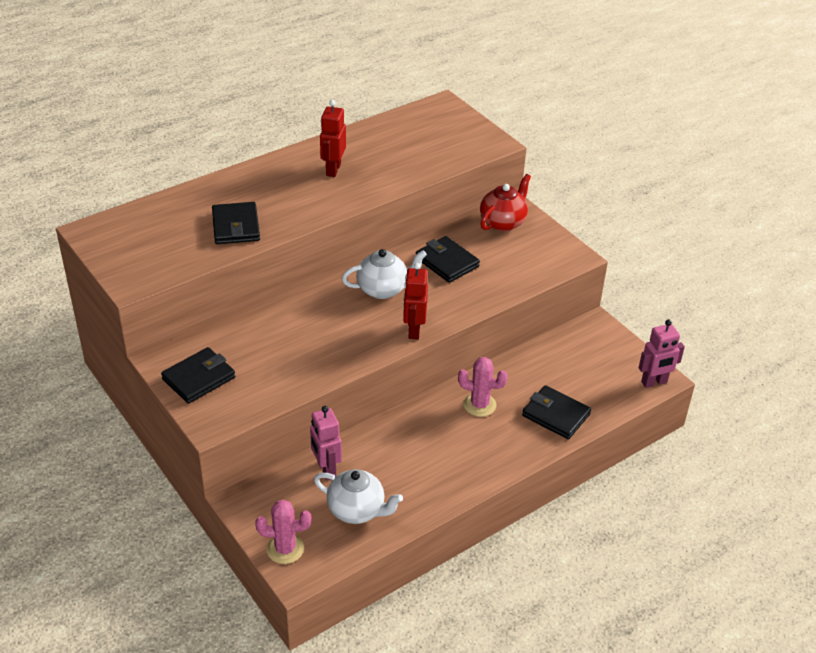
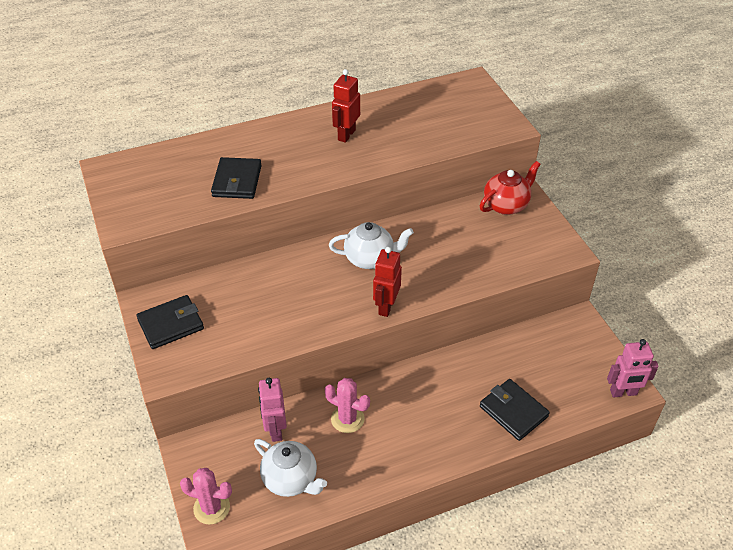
camera: 15 degrees right, 5 degrees up
black wallet [416,236,480,283] -> none
pink cactus [458,357,508,417] -> pink cactus moved to [324,378,370,433]

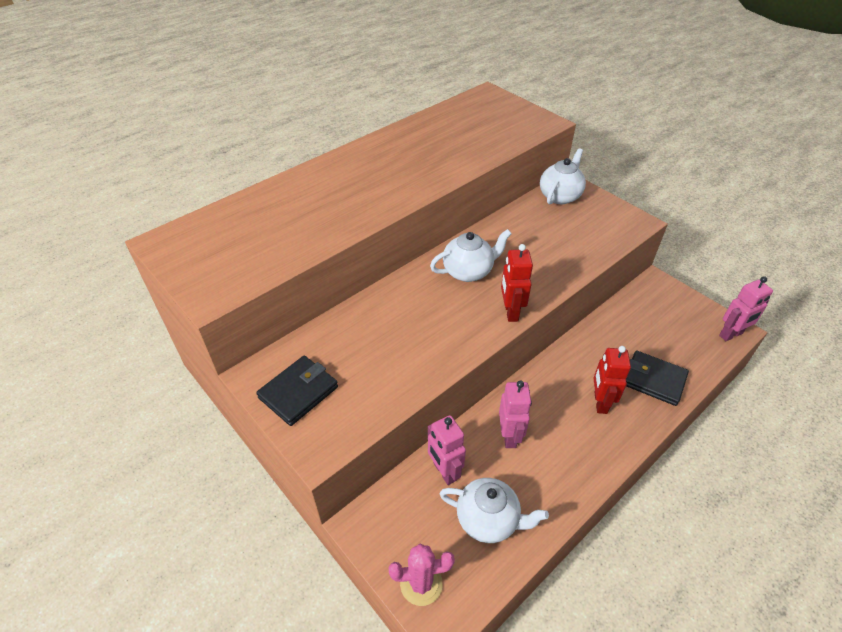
camera: 20 degrees left, 0 degrees up
black wallet [211,157,262,199] -> none
pink cactus [324,378,370,433] -> pink robot [499,380,532,448]
red robot [332,69,360,143] -> red robot moved to [593,346,631,414]
red teapot [480,161,541,215] -> white teapot [540,148,586,205]

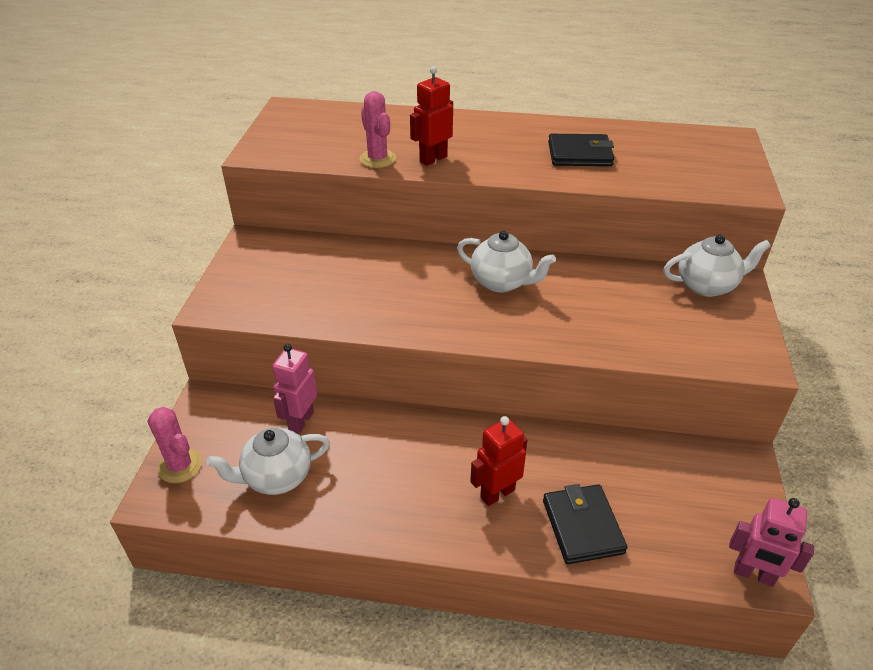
camera: 50 degrees right, 5 degrees down
black wallet [256,356,338,426] -> black wallet moved to [548,134,614,166]
white teapot [440,478,549,543] -> white teapot turned 90 degrees clockwise [206,428,330,495]
pink robot [499,380,532,448] -> none
red robot [501,244,533,322] -> red robot moved to [410,66,453,166]
none -> pink cactus [359,91,396,168]

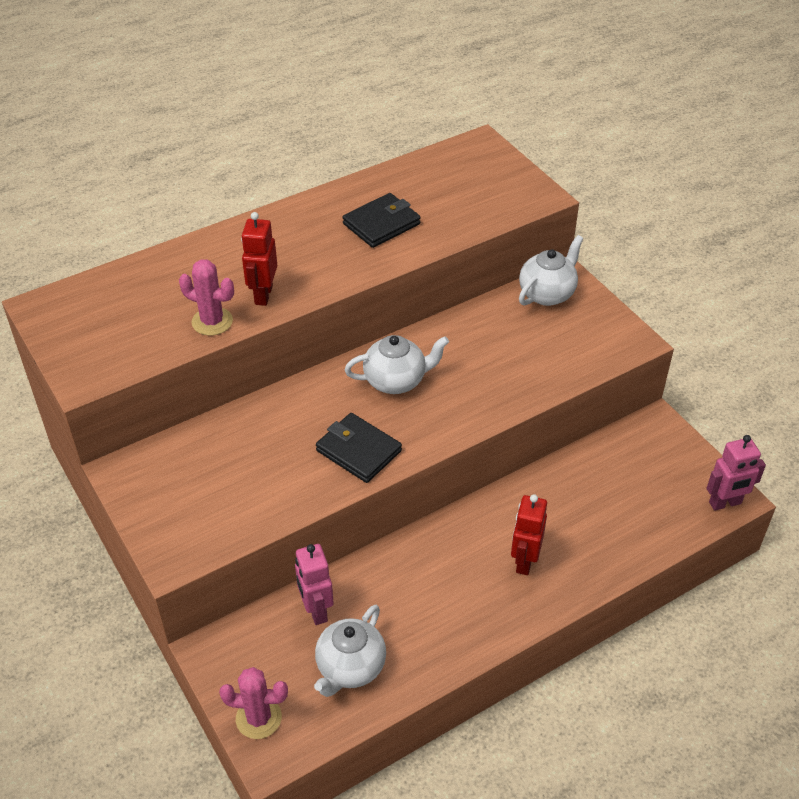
camera: 40 degrees left, 5 degrees up
black wallet [543,484,627,564] -> black wallet moved to [316,413,402,483]

